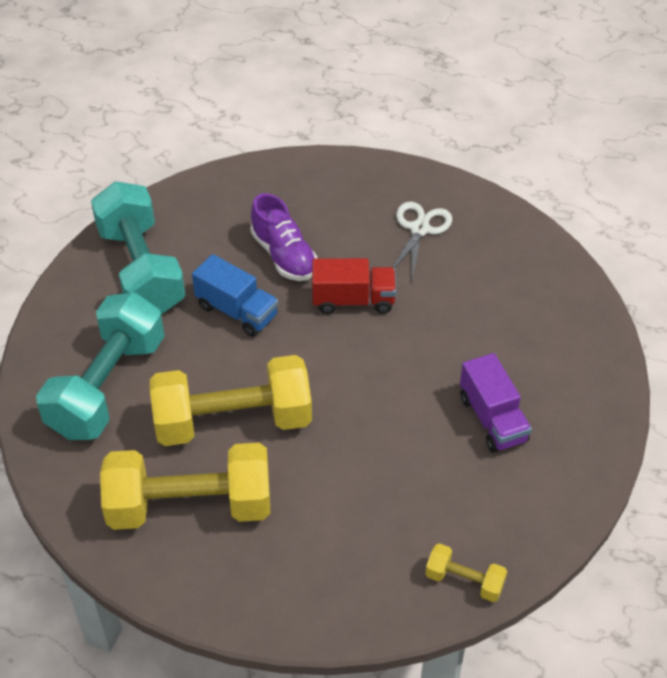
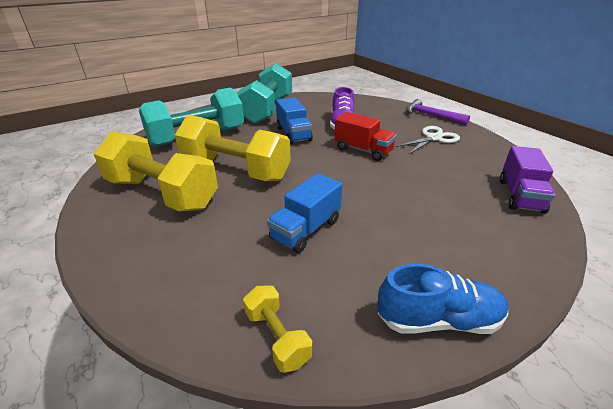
camera: 35 degrees right, 15 degrees down
purple truck [460,353,532,453] -> purple truck moved to [500,146,555,214]
none -> blue truck [267,173,342,253]
none -> blue shoe [377,264,508,334]
none -> purple hammer [406,99,470,125]

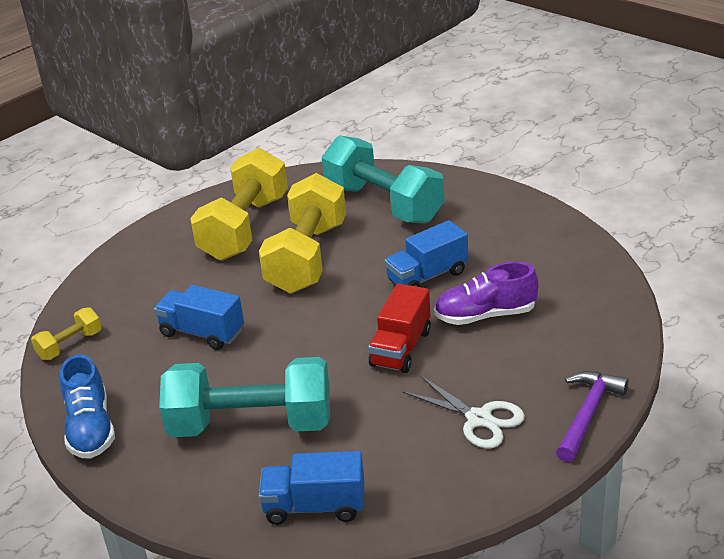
camera: 80 degrees right, 0 degrees up
turquoise dumbbell [237,63,292,124] -> turquoise dumbbell moved to [159,357,330,437]
purple truck [500,146,555,214] -> blue truck [259,451,364,525]

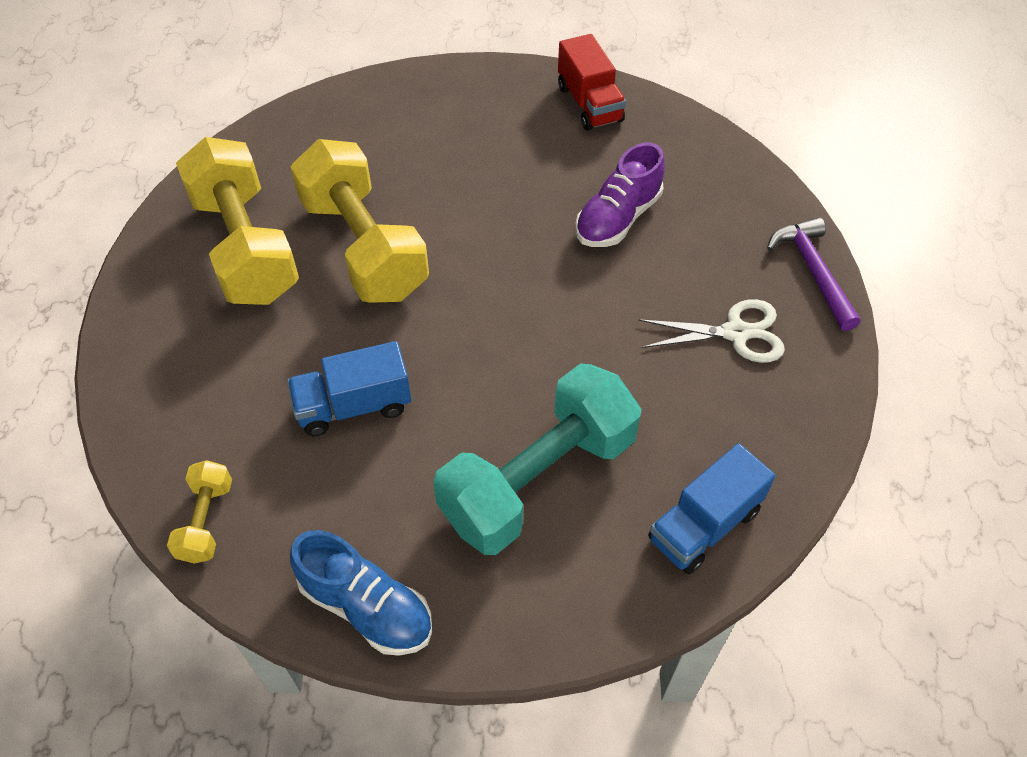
camera: 45 degrees left, 20 degrees up
turquoise dumbbell [322,135,444,224] -> none
red truck [368,284,431,373] -> red truck moved to [558,34,626,131]
blue truck [384,220,468,287] -> none

